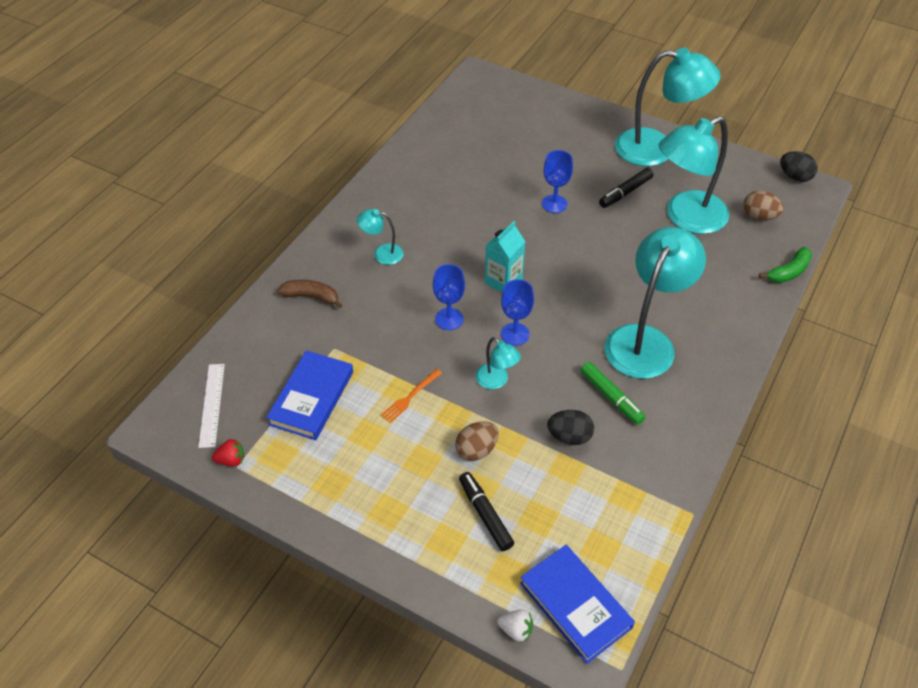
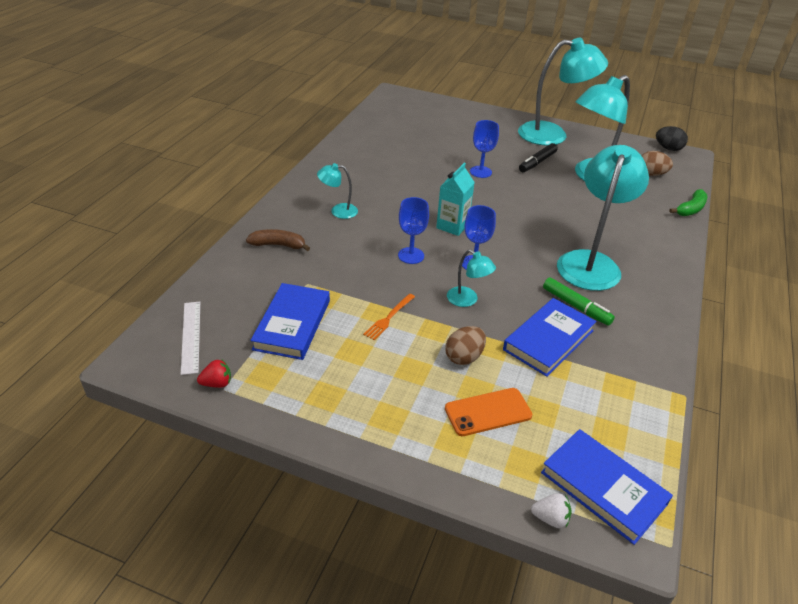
camera: 10 degrees left, 10 degrees down
black marker [459,472,514,551] -> orange phone [445,388,532,436]
black egg [547,410,594,445] -> blue book [503,298,597,377]

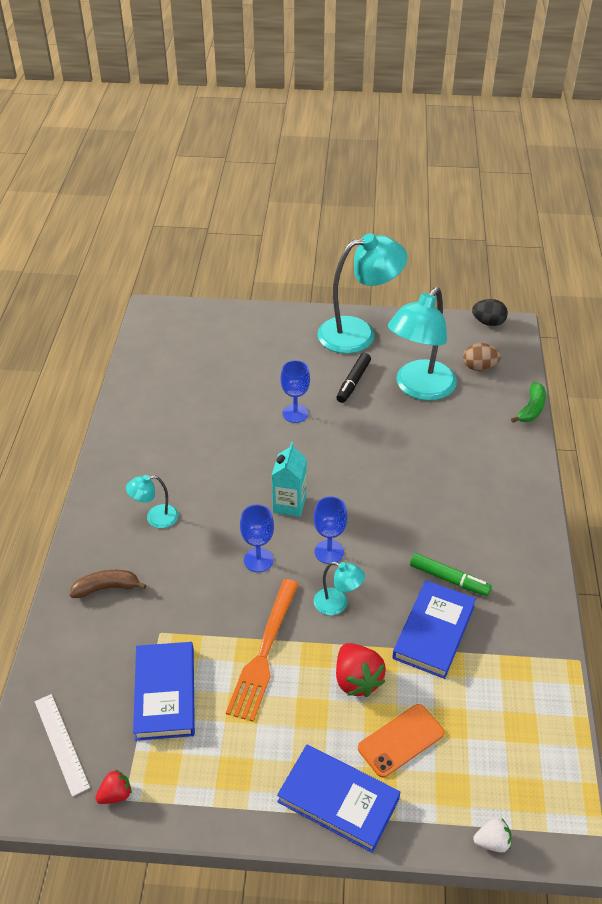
camera: 15 degrees left, 5 degrees up
orange fork [363,294,415,340] -> orange fork [226,579,299,722], size x1.96
brown egg [445,326,486,365] -> red strawberry [336,643,386,697]
blue book [541,429,673,545] -> blue book moved to [277,745,400,853]
turquoise lamp [557,145,649,291] -> none

